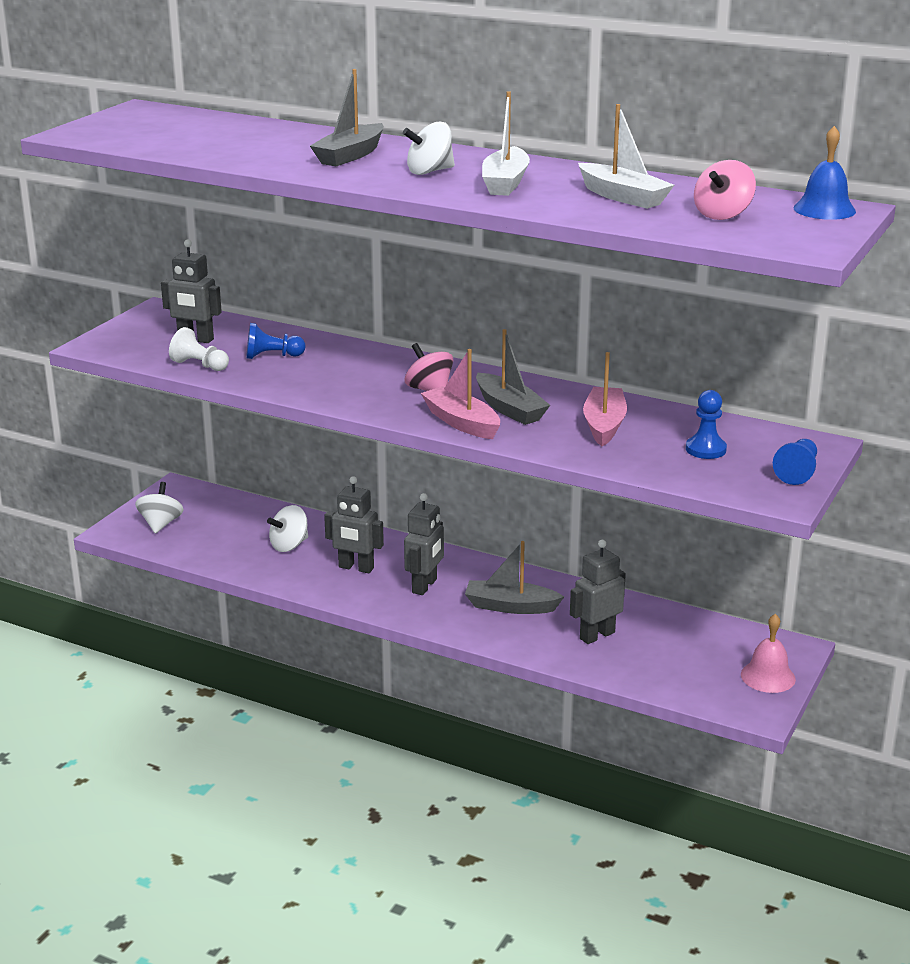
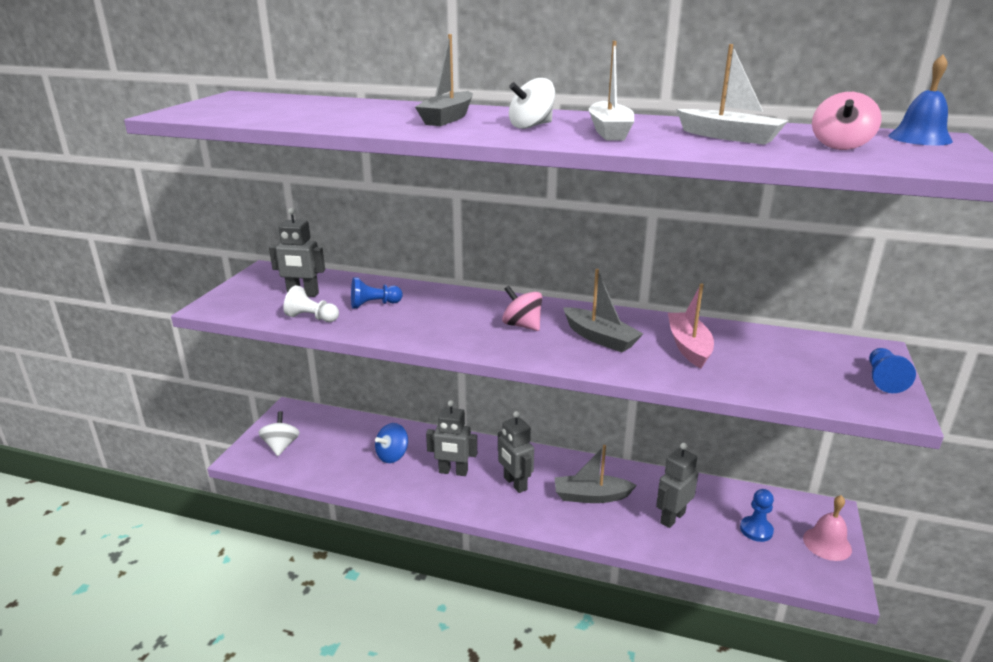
camera: 10 degrees left, 0 degrees up
white spinning top [267,505,308,552] -> blue spinning top [375,423,408,463]
grey robot [404,493,444,595] -> grey robot turned 135 degrees clockwise [498,411,534,493]
pink boat [421,349,500,439] -> none
blue pawn [686,390,727,459] -> blue pawn moved to [740,489,774,542]

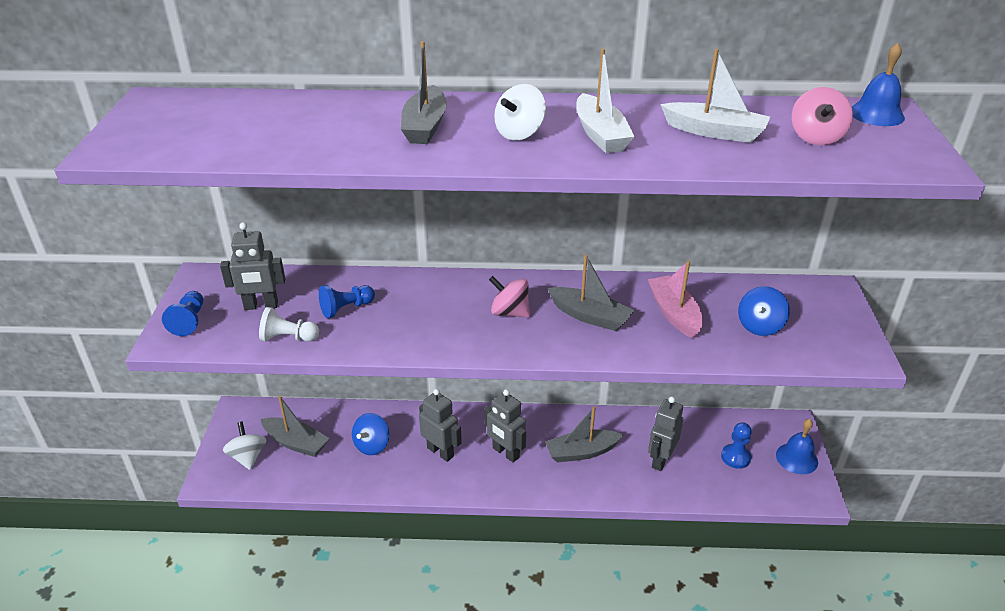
camera: 15 degrees left, 10 degrees up
grey robot [426,400,477,476] -> grey robot turned 135 degrees counterclockwise [419,389,462,462]
pink bell [803,495,852,561] -> blue bell [776,419,818,474]
blue pawn [869,348,916,393] -> blue pawn moved to [162,291,203,336]
none -> grey boat [261,396,330,457]
none -> blue spinning top [738,286,790,336]

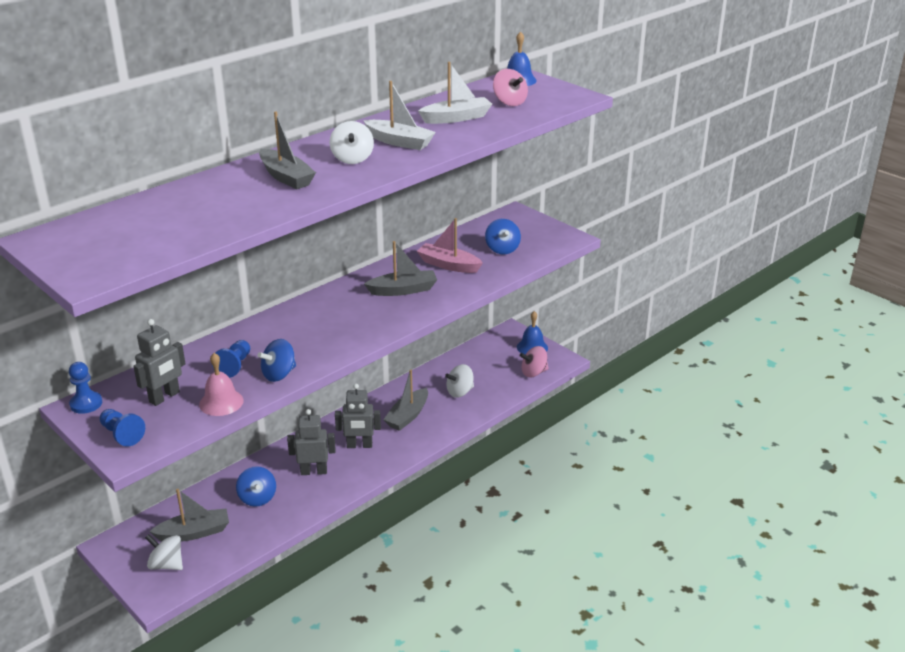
camera: 45 degrees left, 5 degrees down
white pawn [259,307,319,342] -> pink bell [199,353,244,416]
pink spinning top [489,276,530,318] -> pink spinning top moved to [520,346,549,378]
grey robot [648,396,683,471] -> white spinning top [445,364,474,398]
blue pawn [721,422,752,469] -> blue pawn moved to [69,362,102,414]
none -> blue spinning top [257,339,296,382]

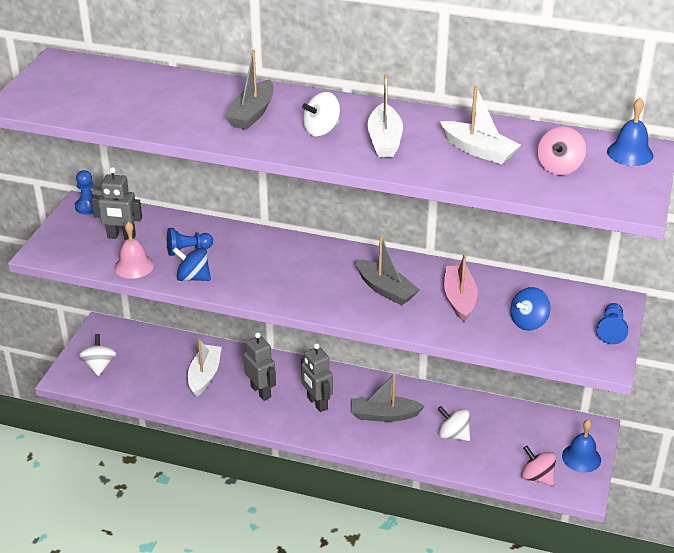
camera: 60 degrees right, 5 degrees up
blue pawn [99,409,145,447] -> blue pawn moved to [597,303,628,344]
grey boat [149,489,229,542] -> none
blue spinning top [236,466,276,507] -> white boat [188,339,222,397]

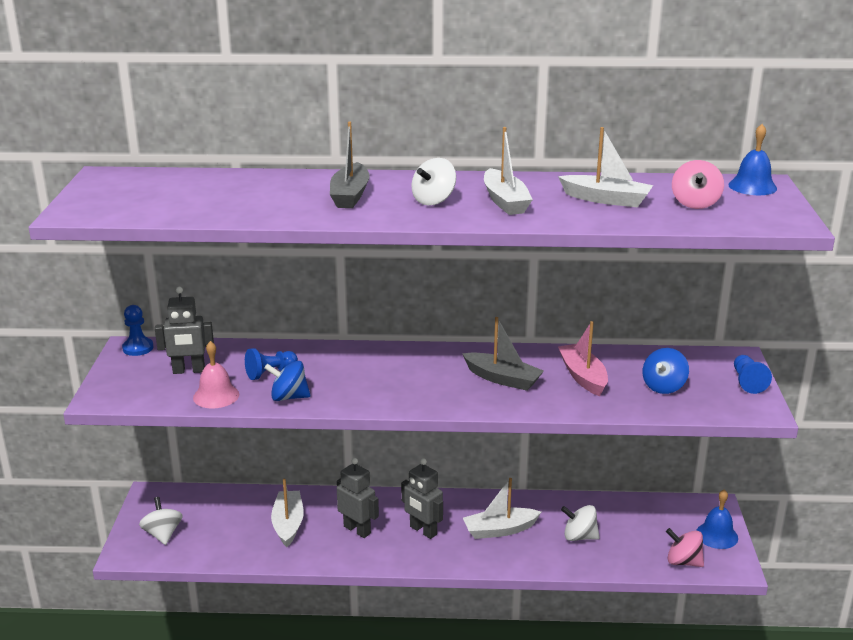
camera: 15 degrees left, 10 degrees down
grey boat [352,373,425,422] -> white boat [463,478,541,539]

